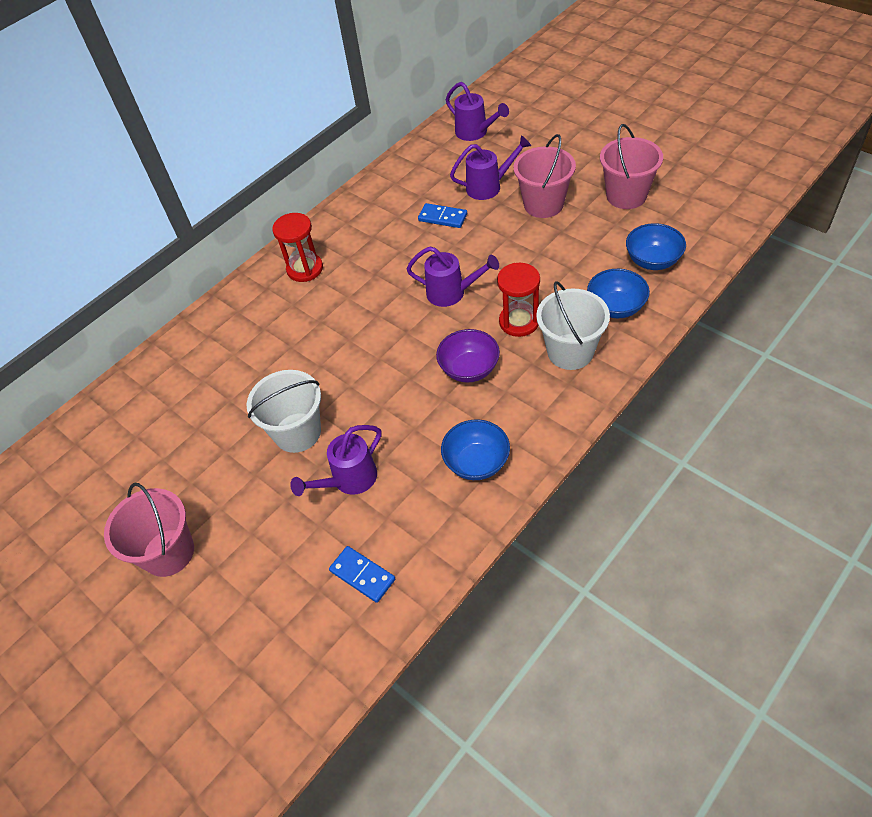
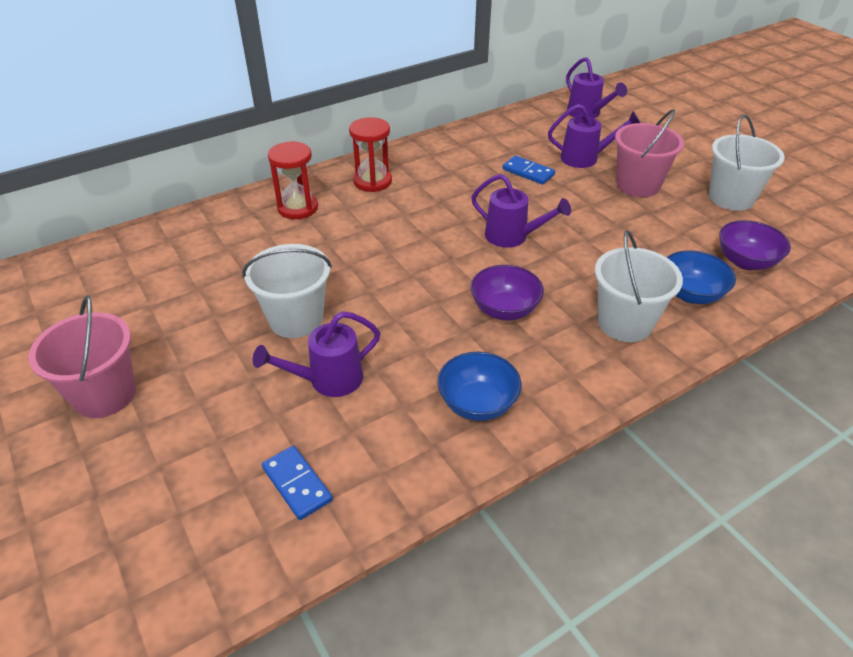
camera: 10 degrees right, 10 degrees down
red hourglass [497,263,540,337] -> red hourglass moved to [268,141,318,219]
pink bucket [600,124,663,209] -> white bucket [709,115,785,211]
blue bowl [626,223,686,270] -> purple bowl [719,220,791,270]

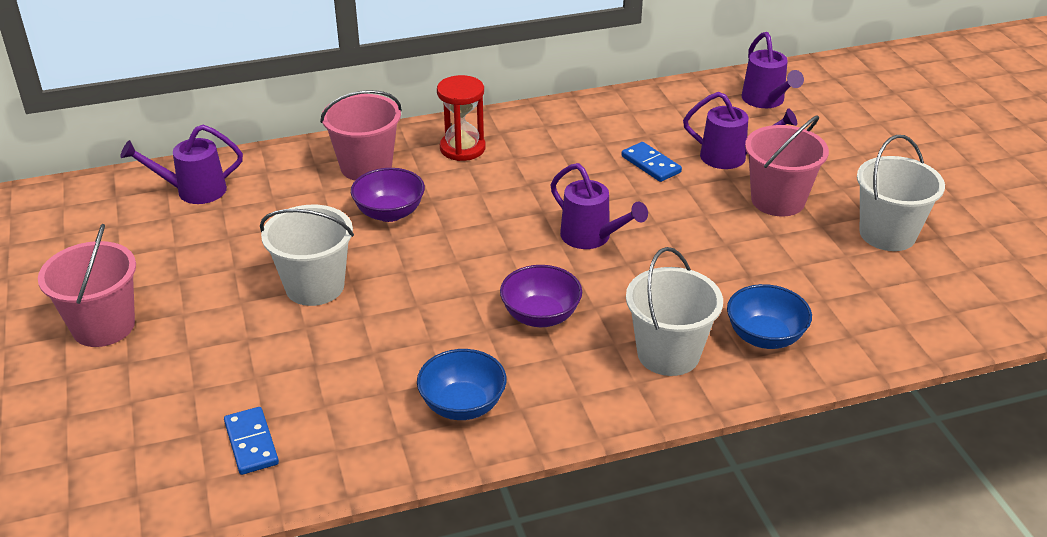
camera: 15 degrees right, 5 degrees down
purple watering can [253,311,380,397] -> purple watering can moved to [120,125,243,204]
red hourglass [268,141,318,219] -> pink bucket [320,90,402,180]
purple bowl [719,220,791,270] -> purple bowl moved to [351,168,425,222]

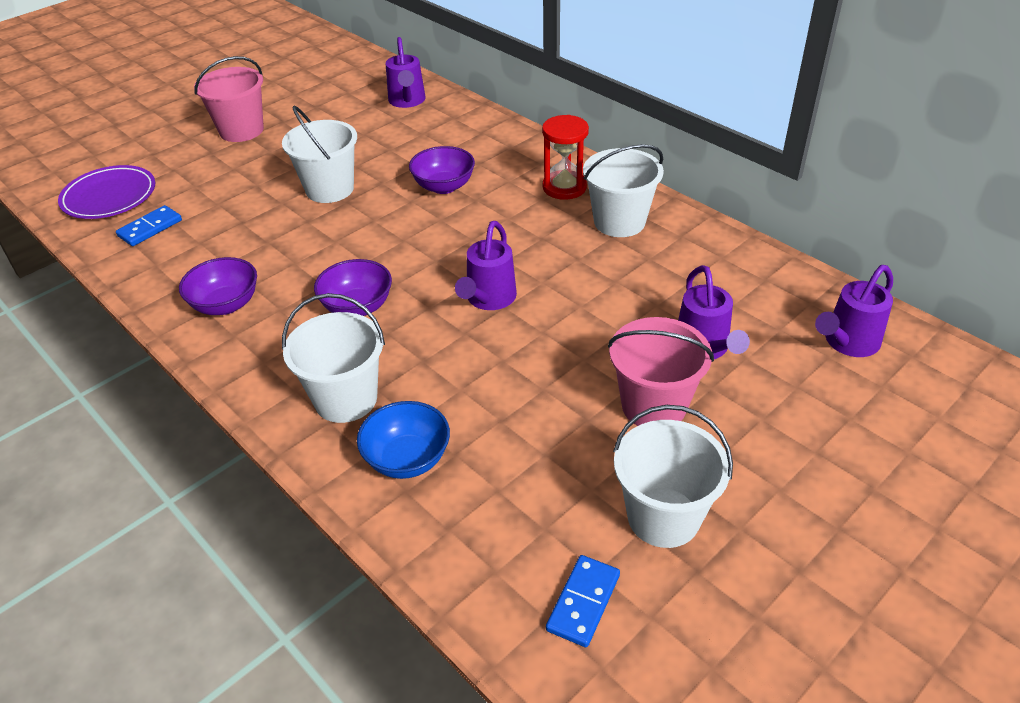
camera: 65 degrees right, 5 degrees up
purple watering can [120,125,243,204] -> purple watering can turned 150 degrees counterclockwise [386,37,425,108]
pink bucket [320,90,402,180] -> none
blue bowl [417,349,507,420] -> purple bowl [179,257,257,315]
blue domino [621,142,682,182] -> blue domino moved to [546,555,620,647]
none -> purple plate [58,165,155,219]
none -> white bucket [583,144,664,237]

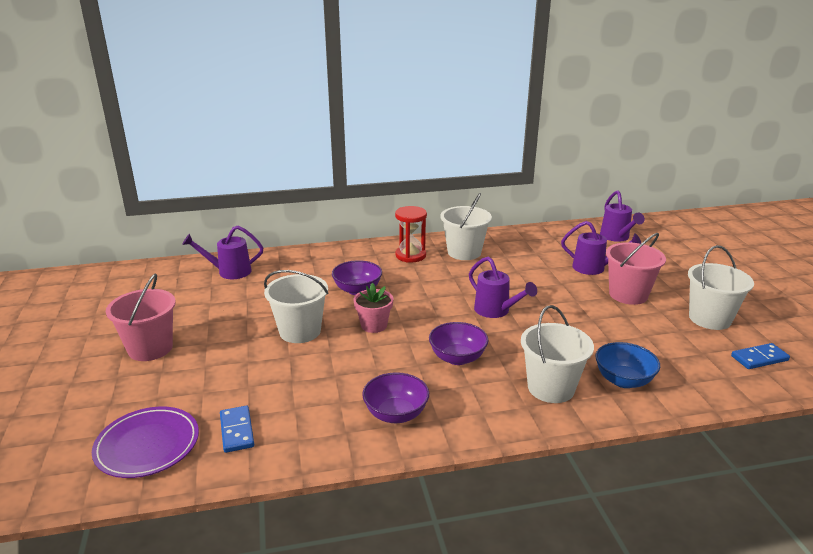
camera: 60 degrees left, 15 degrees down
purple watering can [386,37,425,108] -> purple watering can turned 150 degrees clockwise [182,226,263,279]
blue domino [546,555,620,647] -> blue domino turned 75 degrees counterclockwise [731,343,790,369]
none -> pink flower pot [353,283,393,333]

